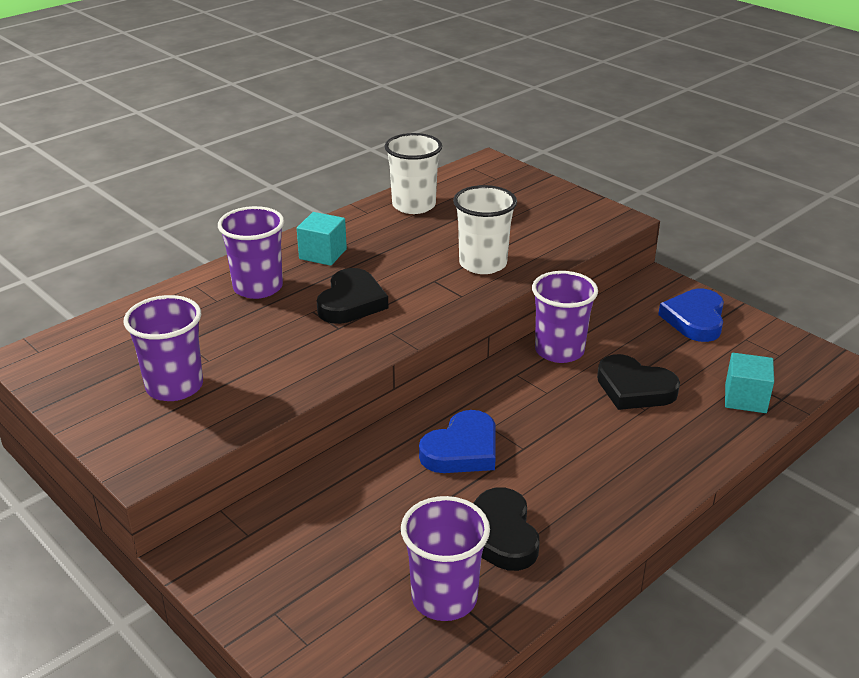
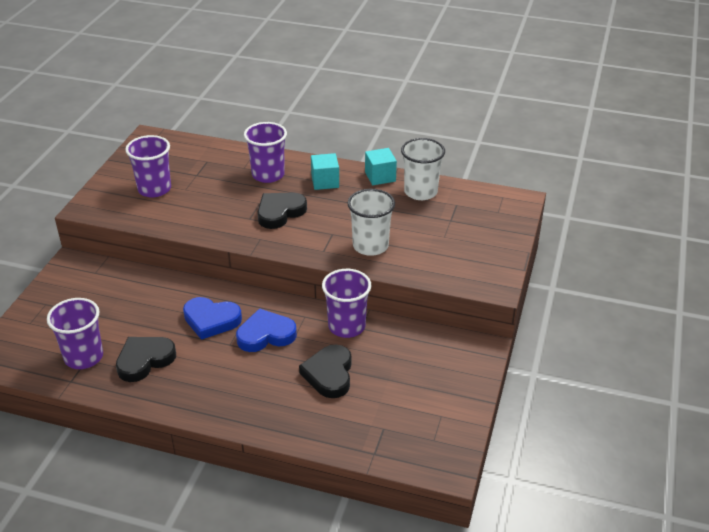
camera: 60 degrees right, 5 degrees up
black heart [317,268,388,324] -> black heart turned 150 degrees clockwise [258,193,307,229]
blue heart [658,289,724,342] -> blue heart moved to [236,308,297,352]
turquoise cube [725,353,774,413] -> turquoise cube moved to [365,148,397,185]

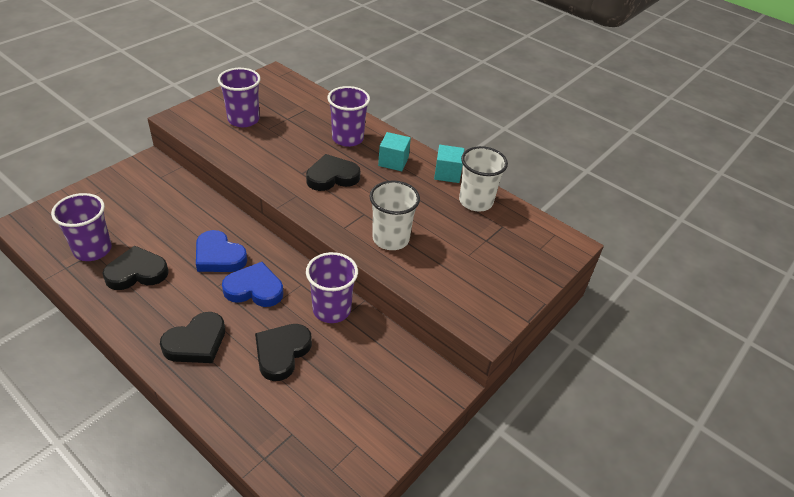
camera: 20 degrees right, 5 degrees up
none -> black heart [160,312,225,363]

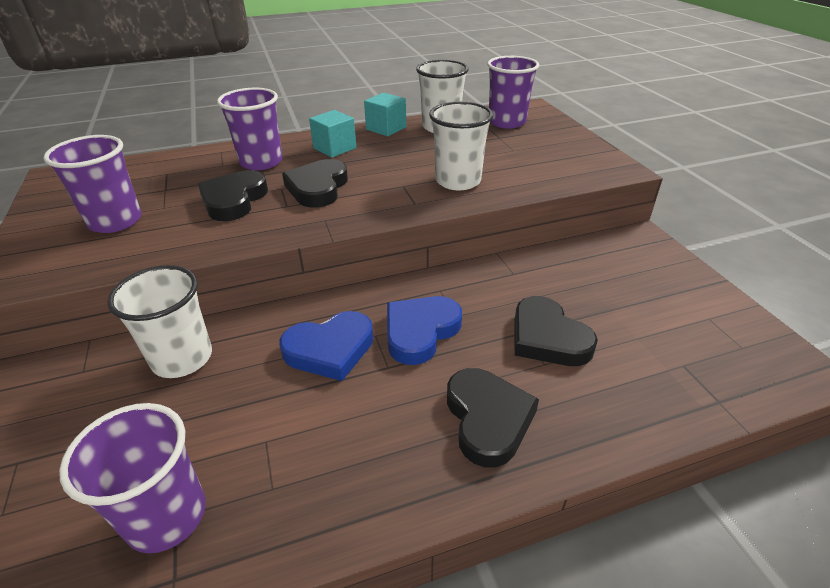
camera: 55 degrees left, 5 degrees down
black heart [102,246,169,290] -> black heart moved to [198,170,268,221]
purple cup [306,252,358,323] -> purple cup moved to [487,56,539,129]
none -> white cup [107,265,212,378]

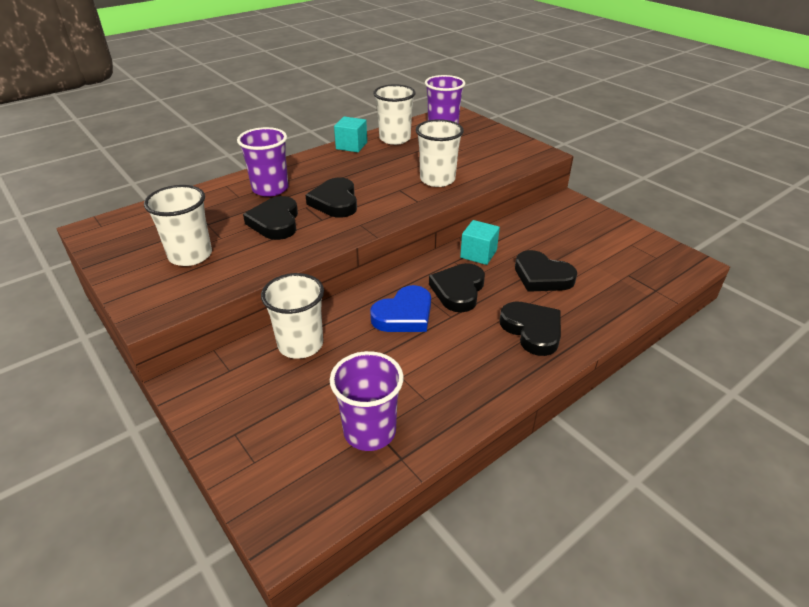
camera: 20 degrees left, 0 degrees up
purple cup [43,135,142,233] -> white cup [144,185,212,266]
turquoise cube [309,110,356,158] -> turquoise cube moved to [460,220,500,265]
blue heart [387,296,462,365] -> black heart [429,263,485,313]

